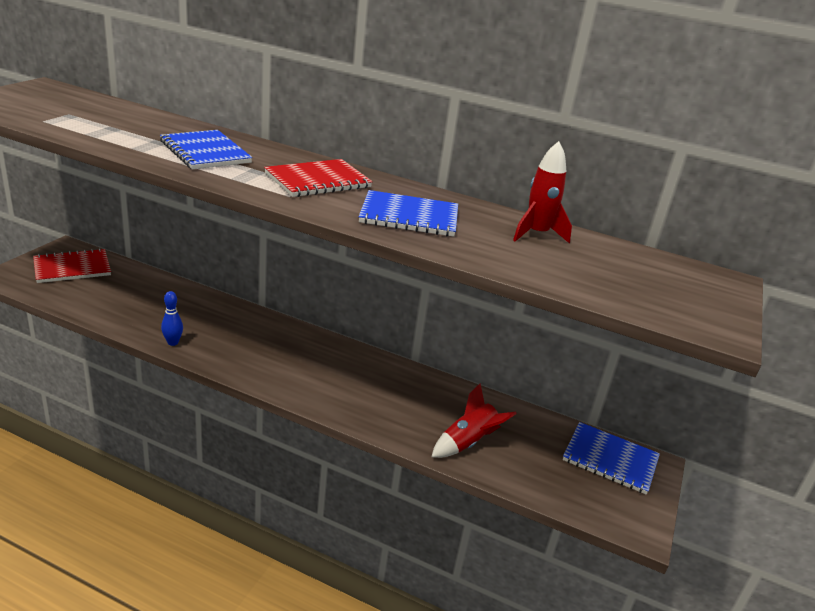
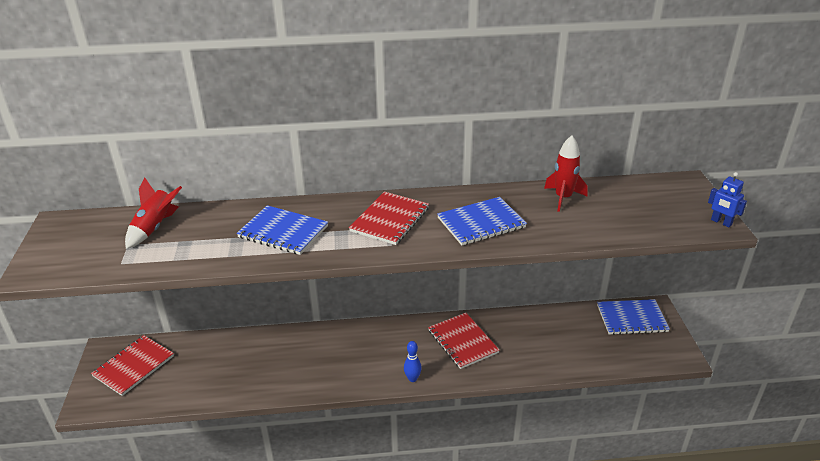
camera: 25 degrees left, 5 degrees up
blue bowling pin [161,291,183,346] -> blue bowling pin moved to [404,341,422,382]
red rocket [432,384,517,458] -> red rocket moved to [125,178,182,249]
none -> red notebook [428,313,499,369]
none -> blue robot [708,172,747,227]

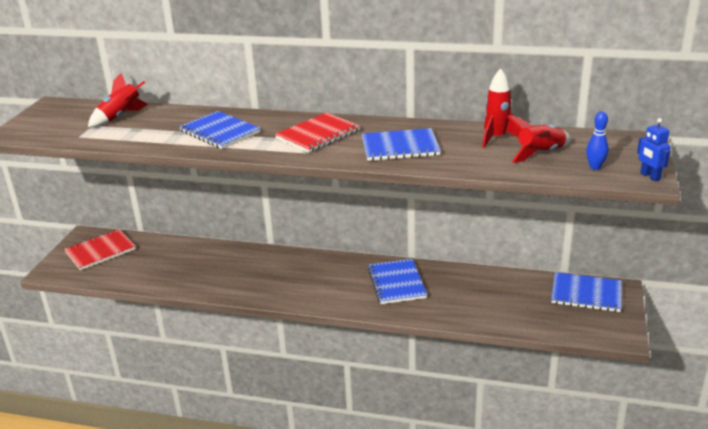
camera: 20 degrees right, 5 degrees down
blue bowling pin [404,341,422,382] -> blue bowling pin moved to [586,111,608,170]
red notebook [428,313,499,369] -> blue notebook [368,259,427,304]
none -> red rocket [507,115,571,163]

